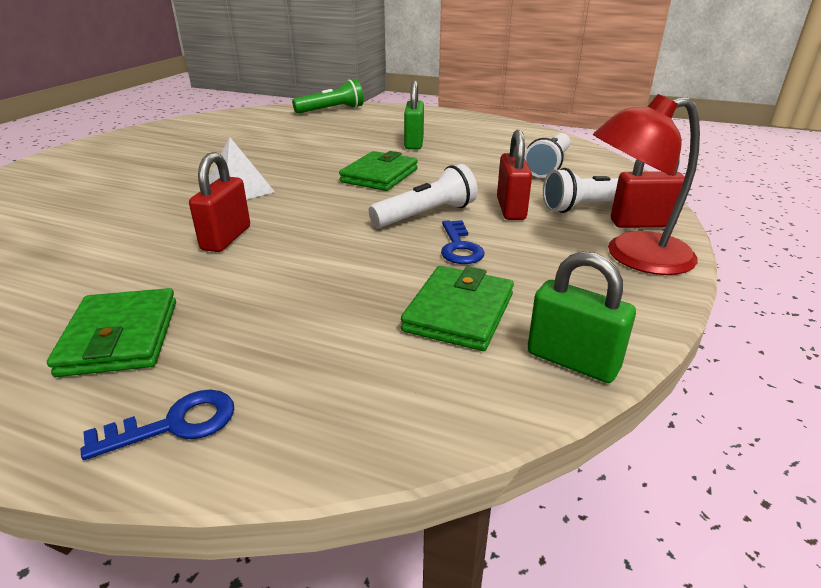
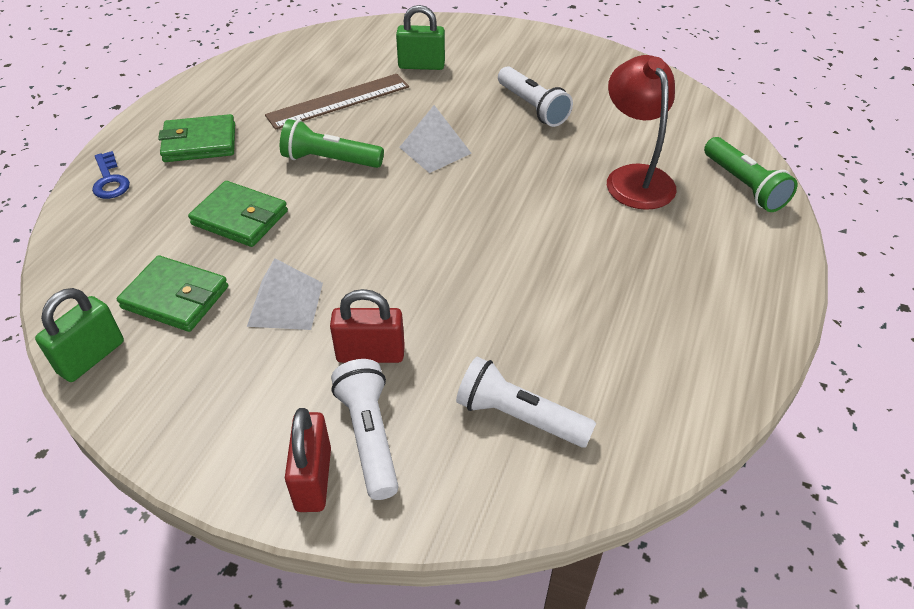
camera: 90 degrees right, 15 degrees up
red padlock [189,152,250,252] -> green flashlight [280,119,384,168]
green wallet [339,151,418,191] -> green wallet moved to [188,181,288,247]
white flashlight [369,164,478,228] -> white flashlight moved to [498,66,573,127]
green padlock [404,81,424,149] -> green padlock moved to [396,5,445,70]
blue key [441,220,485,264] -> white pyramid [247,258,323,330]
red lamp [593,94,700,275] -> red lamp moved to [607,55,676,210]
none -> brown ruler [265,74,409,130]

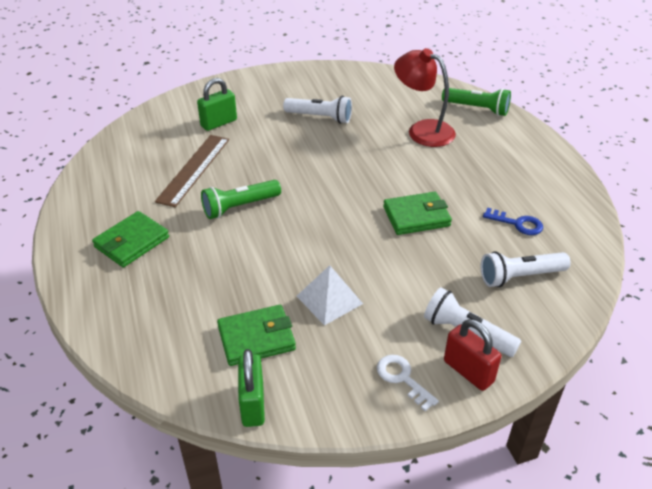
camera: 40 degrees left, 5 degrees down
blue key [92,151,130,199] -> blue key moved to [483,208,543,235]
green wallet [188,181,288,247] -> green wallet moved to [383,192,452,235]
red padlock [330,289,405,363] -> none
white pyramid [399,105,472,173] -> none
none -> white key [377,355,439,411]

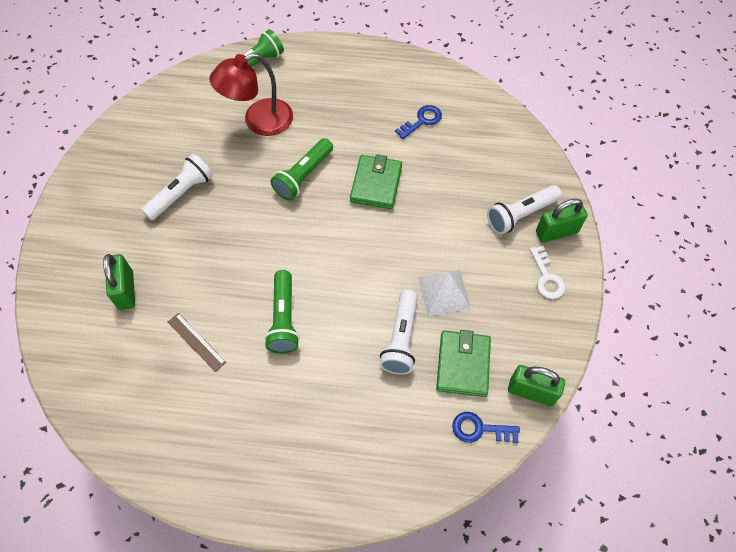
camera: 65 degrees left, 20 degrees up
green wallet [92,211,169,267] -> none
brown ruler [155,135,229,207] -> brown ruler [168,313,226,372], size x0.56
white key [377,355,439,411] -> white key turned 90 degrees counterclockwise [530,246,566,299]
red padlock [444,319,502,391] -> green padlock [536,198,588,243]
white flashlight [481,251,571,287] -> white flashlight moved to [380,289,418,374]
none -> green flashlight [271,138,333,200]
none -> blue key [452,412,520,443]

